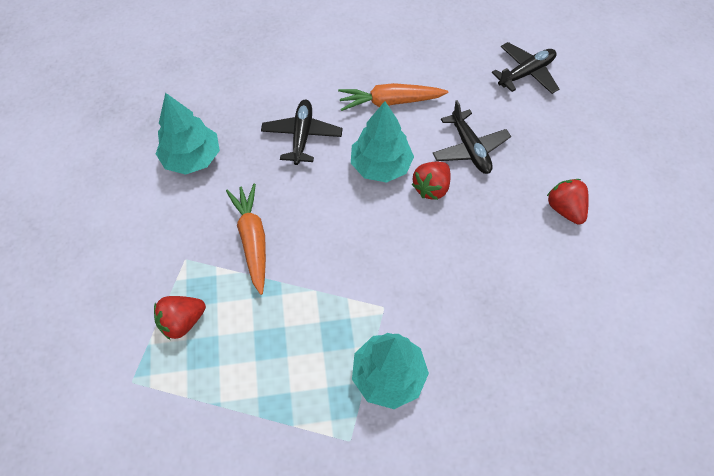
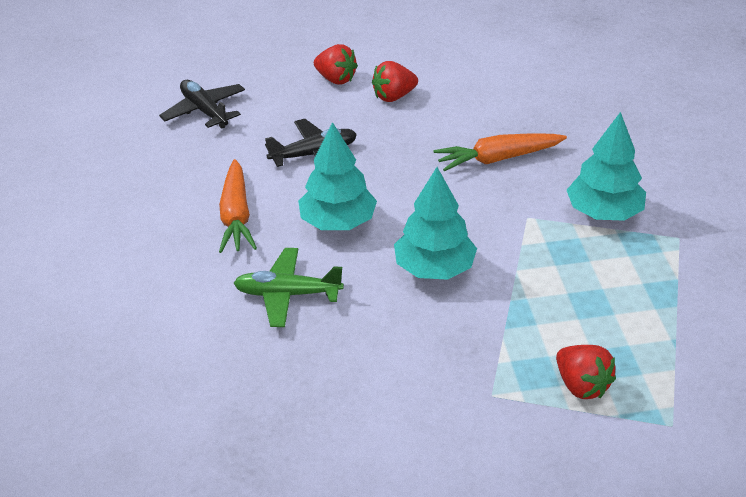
camera: 90 degrees left, 20 degrees down
turquoise tree [156,93,220,175] -> turquoise tree moved to [394,167,477,280]
orange carrot [226,184,266,295] -> orange carrot moved to [434,133,567,171]
black plane [261,100,343,165] -> green plane [234,248,344,327]
red strawberry [412,162,451,200] -> red strawberry moved to [314,44,358,84]

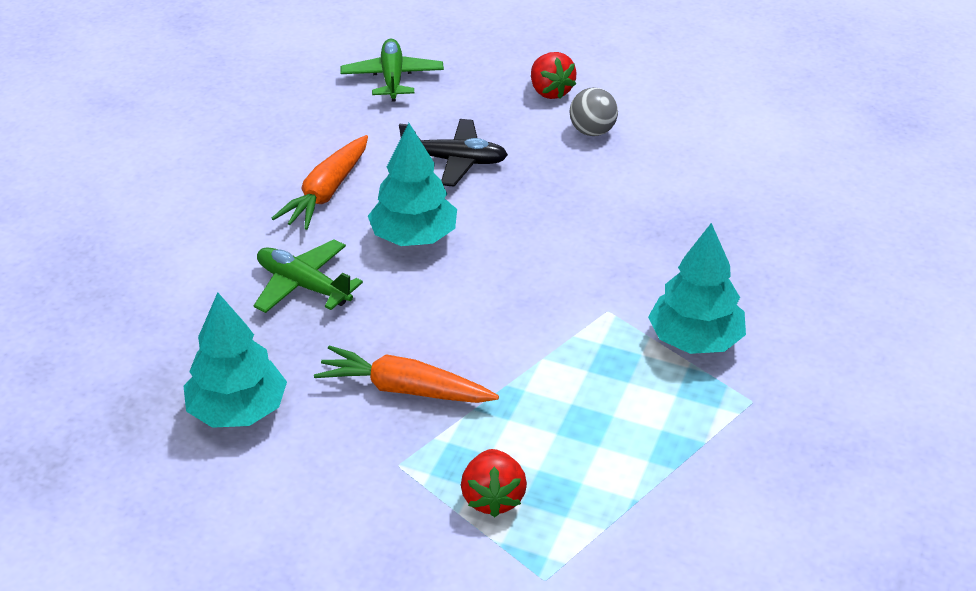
camera: 30 degrees right, 0 degrees up
black plane [159,80,245,129] -> green plane [341,38,444,102]
red strawberry [372,61,418,102] -> grey ball [570,87,618,136]
turquoise tree [394,167,477,280] -> turquoise tree moved to [183,292,287,428]
orange carrot [434,133,567,171] -> orange carrot moved to [314,345,499,403]

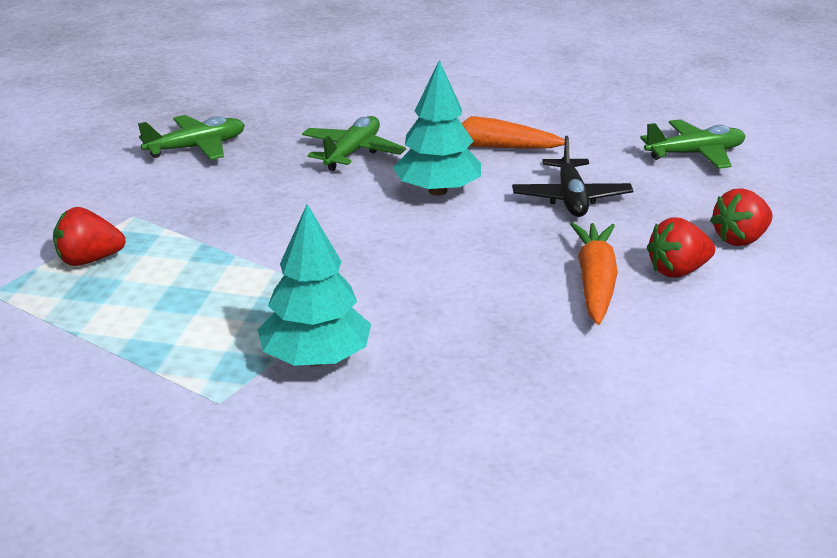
camera: 80 degrees right, 10 degrees down
turquoise tree [183,292,287,428] -> green plane [138,115,245,160]
orange carrot [314,345,499,403] -> orange carrot moved to [570,222,618,325]
grey ball [570,87,618,136] -> red strawberry [647,218,715,278]

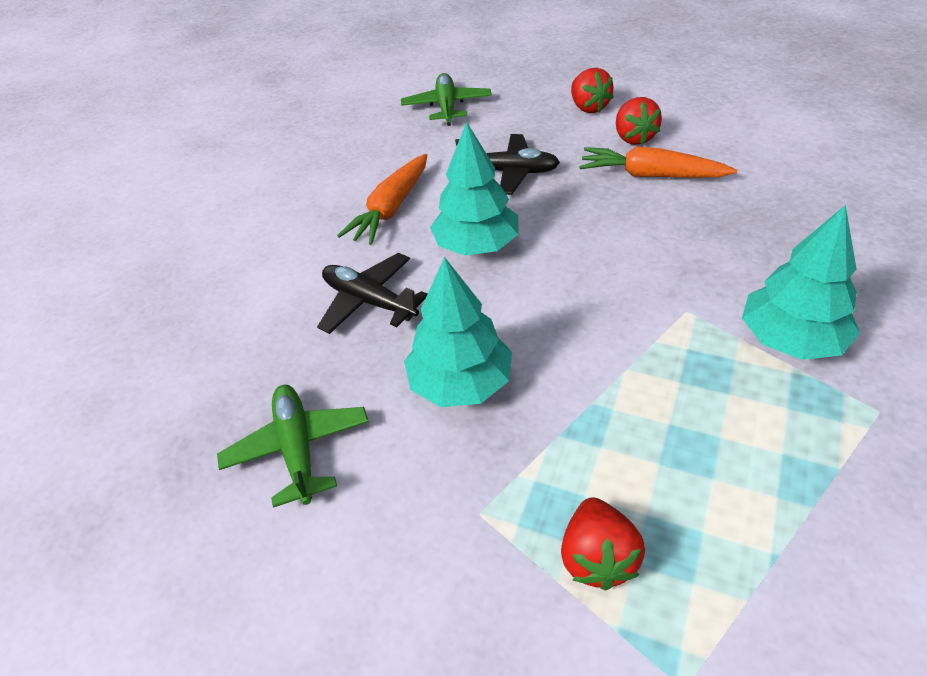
camera: 75 degrees left, 15 degrees up
green plane [302,116,406,171] -> black plane [317,253,427,334]
none -> turquoise tree [404,257,512,407]

